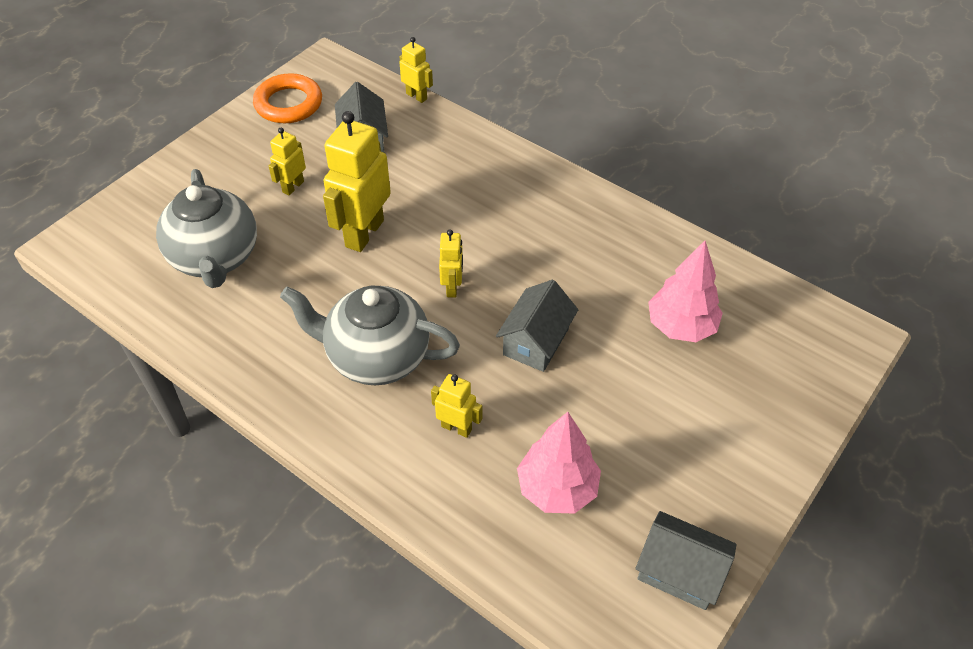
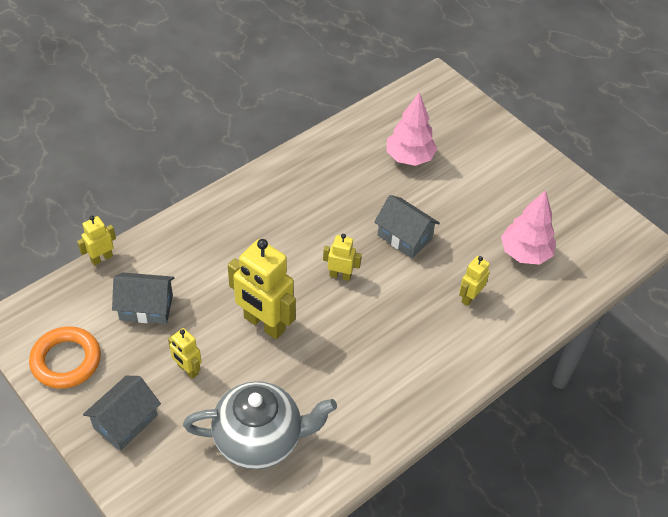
camera: 80 degrees left, 0 degrees up
grey teapot [280,285,460,385] -> none
grey house [635,511,737,610] -> grey house moved to [83,376,161,451]

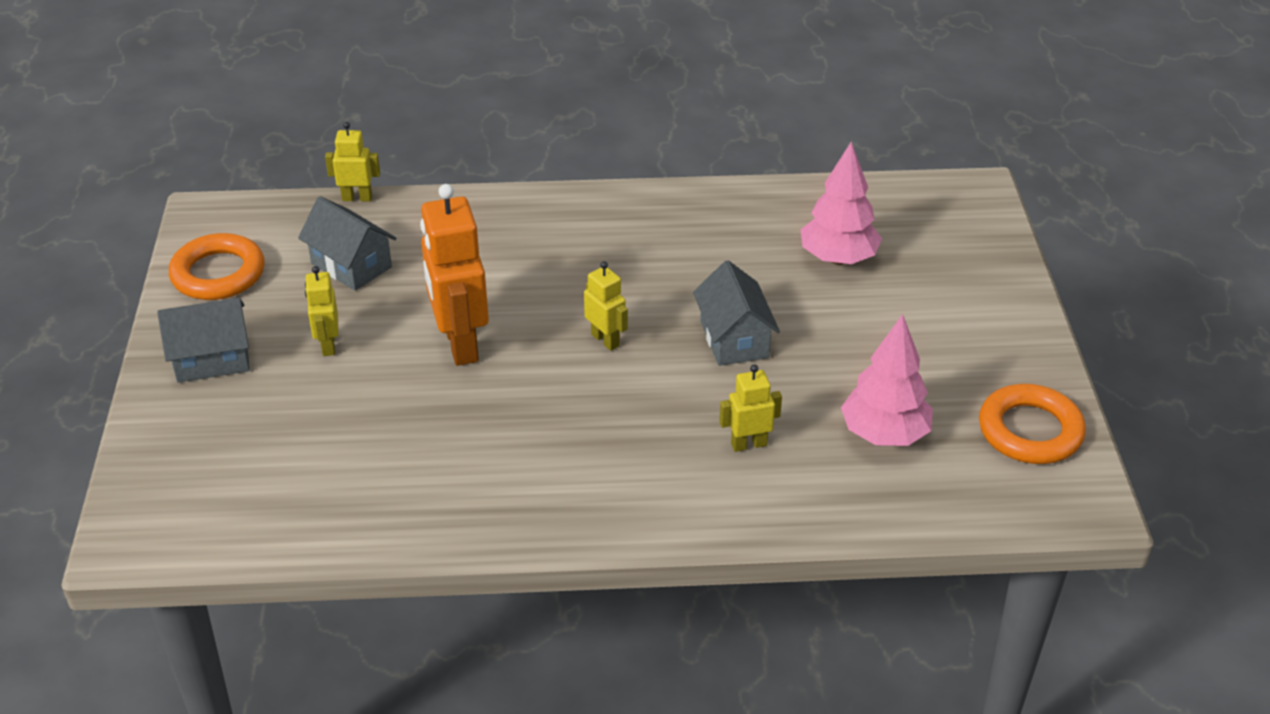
camera: 40 degrees right, 10 degrees down
grey teapot [183,381,337,469] -> none
yellow robot [228,239,296,339] -> orange robot [420,184,489,366]
none -> orange ring [979,384,1086,464]

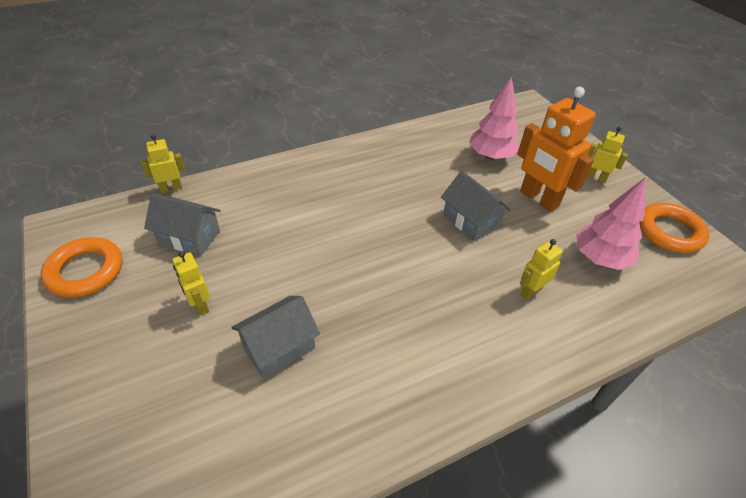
camera: 25 degrees left, 5 degrees up
grey house [157,298,250,383] -> grey house moved to [232,296,320,378]
orange robot [420,184,489,366] -> orange robot moved to [517,87,596,212]
yellow robot [584,261,628,351] -> yellow robot moved to [587,127,628,183]

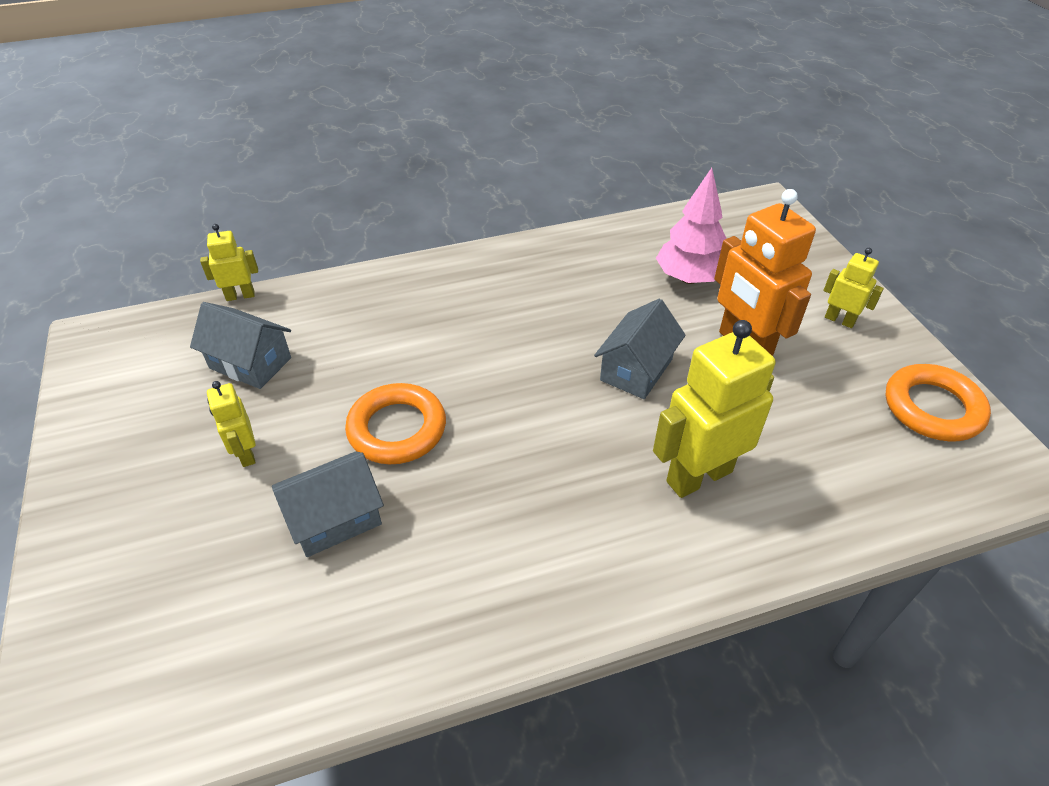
camera: 10 degrees right, 0 degrees up
orange ring [41,237,123,298] -> orange ring moved to [345,383,446,464]
grey house [441,171,511,242] -> grey house turned 60 degrees clockwise [594,299,686,399]
yellow robot [520,239,563,300] -> yellow robot [653,320,776,498], size x1.94
pink tree [576,177,646,270] -> none

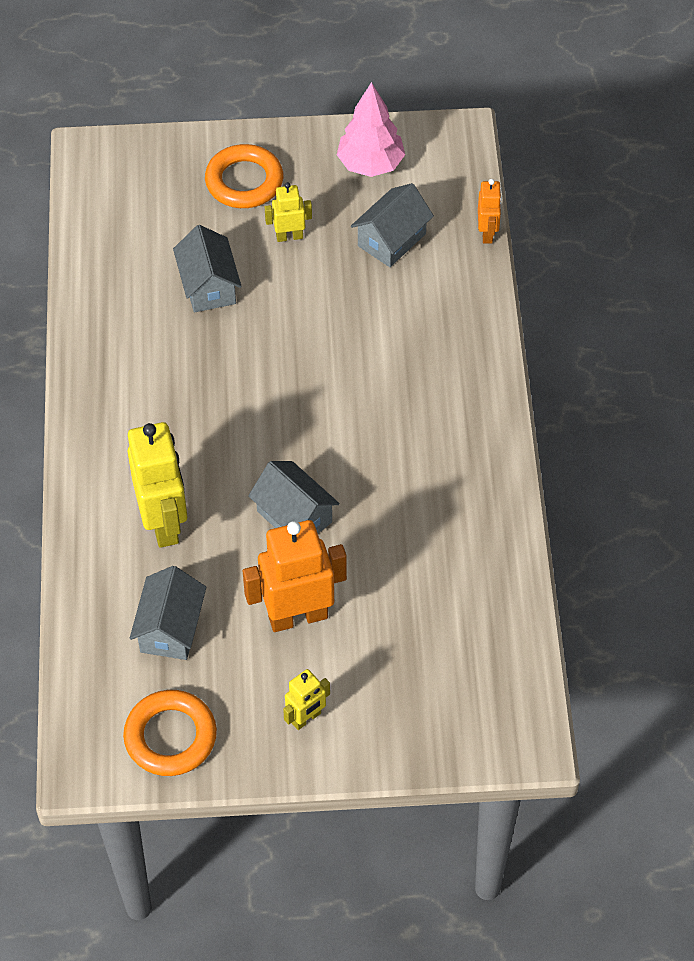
camera: 105 degrees right, 10 degrees up
yellow robot [200,224,258,301] -> orange robot [478,179,502,243]
orange ring [345,383,446,464] -> orange ring moved to [205,144,283,208]
pink tree [656,168,727,284] -> pink tree moved to [337,82,405,177]
none -> grey house [130,566,206,660]

